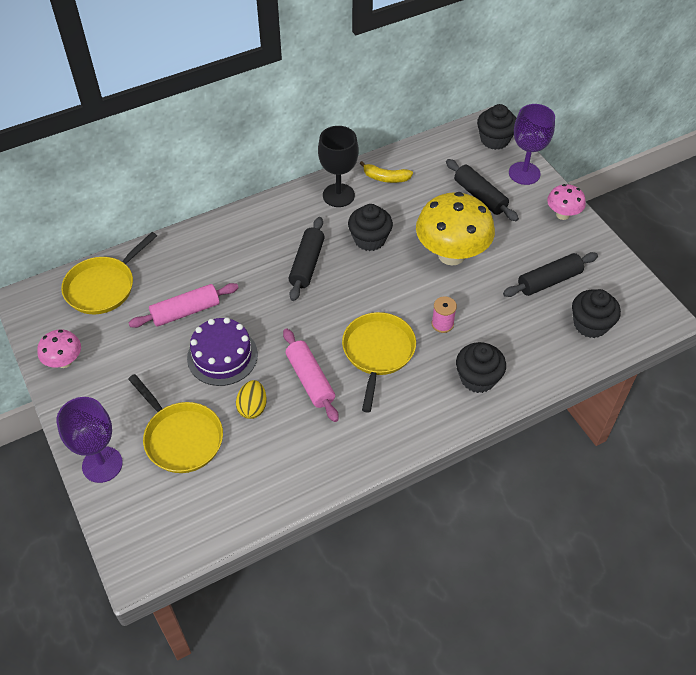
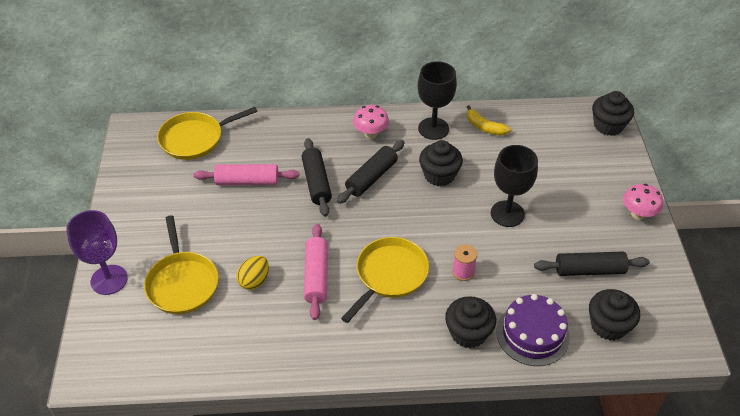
camera: 25 degrees right, 5 degrees down
pink mushroom [37,329,81,368] -> pink mushroom moved to [353,105,389,139]
purple cake [187,317,258,386] -> purple cake moved to [496,294,570,366]
yellow mushroom [416,192,495,265] -> black goblet [491,145,538,227]
black rolling pin [446,159,519,221] -> black rolling pin moved to [301,138,332,217]
purple goblet [509,104,555,185] -> none

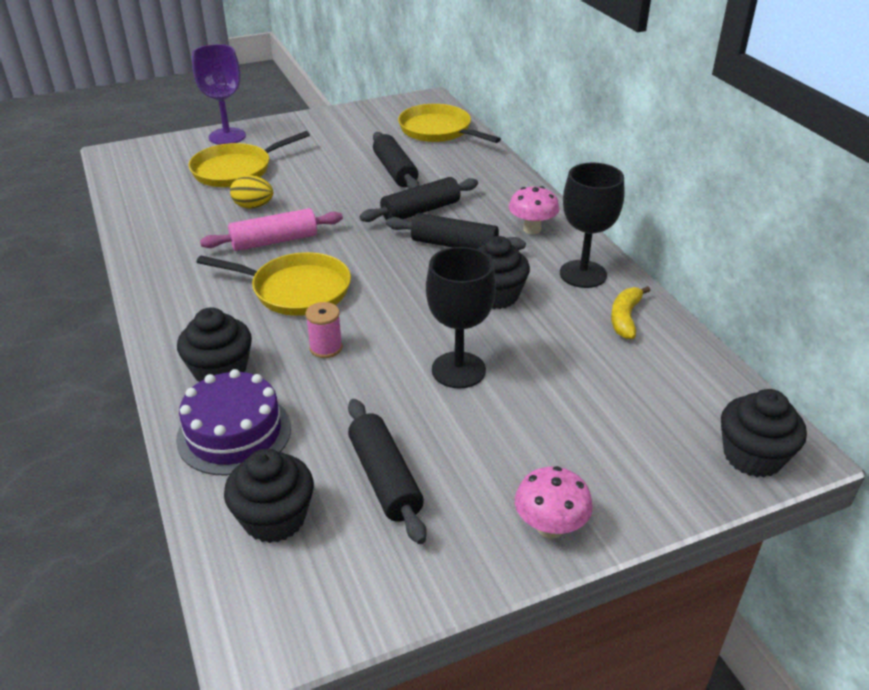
camera: 70 degrees right, 10 degrees down
pink rolling pin [193,164,299,185] -> black rolling pin [373,132,419,189]

